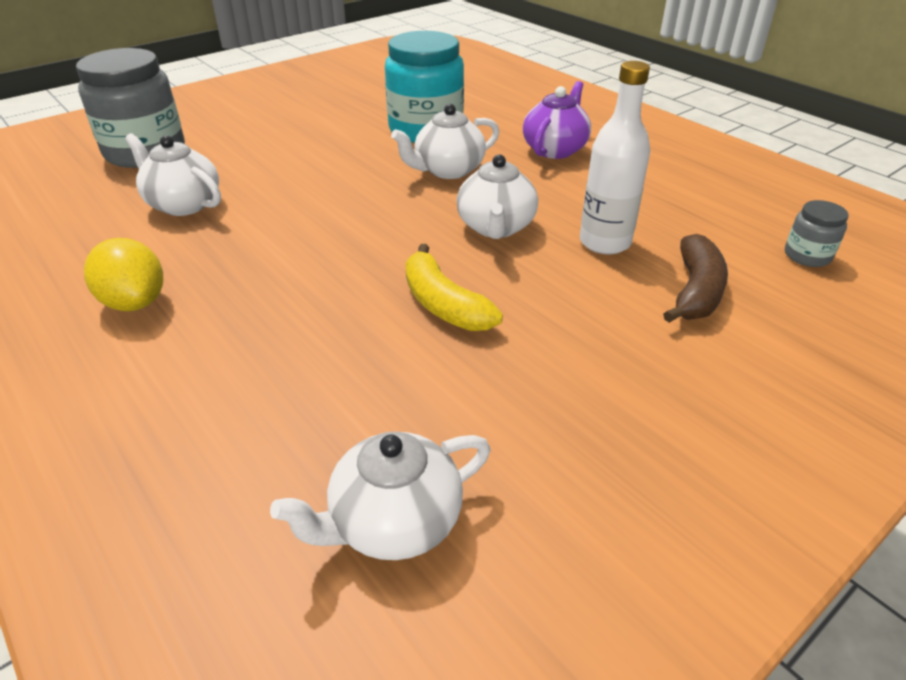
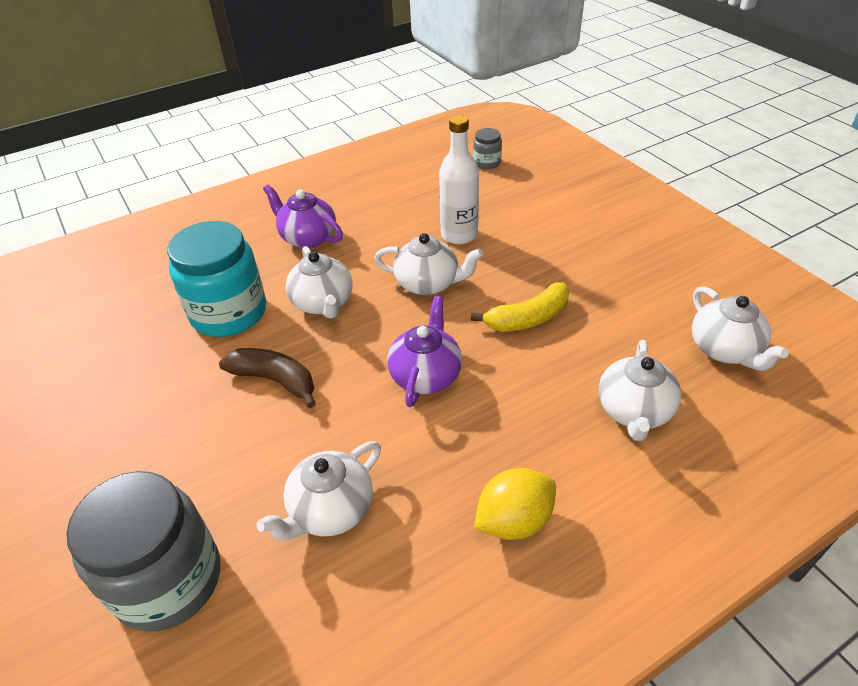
camera: 80 degrees left, 5 degrees up
brown banana [663,234,728,323] -> brown banana moved to [219,348,316,408]
none -> purple teapot [387,296,462,407]
none -> white teapot [599,340,681,441]

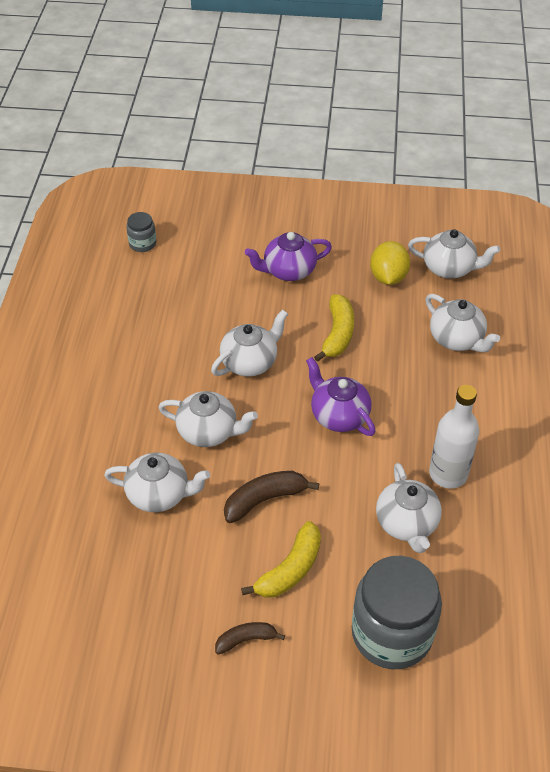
camera: 55 degrees left, 5 degrees up
turquoise jar [167,221,266,337] -> white teapot [104,453,211,512]
purple teapot [263,185,343,248] -> purple teapot moved to [245,232,332,281]
white bottle [439,115,479,244] -> white bottle moved to [429,385,479,489]
yellow lemon [474,468,556,540] -> yellow lemon moved to [370,241,410,285]
none -> brown banana [215,622,285,655]
none -> yellow banana [241,521,321,598]

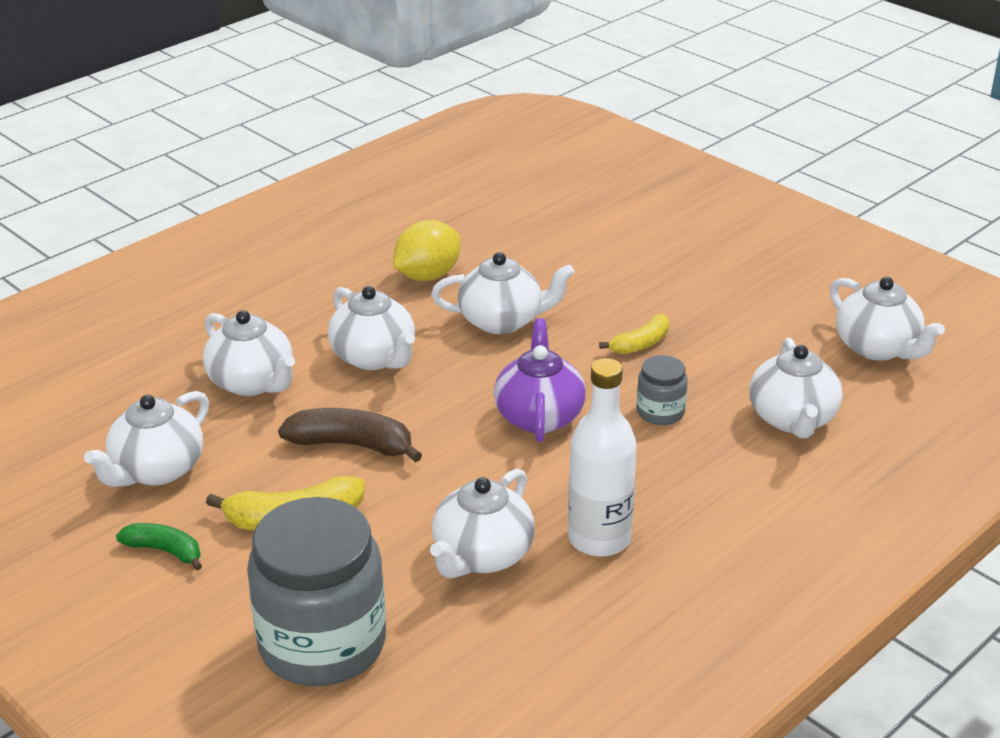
camera: 40 degrees right, 15 degrees down
grey jar [126,212,156,252] -> grey jar moved to [636,355,688,425]
brown banana [215,622,285,655] -> green banana [116,523,202,571]
purple teapot [245,232,332,281] -> none
yellow banana [314,294,354,362] -> yellow banana [599,314,669,354], size x0.63
yellow lemon [370,241,410,285] -> yellow lemon moved to [393,220,460,281]
none -> white teapot [84,391,209,487]

